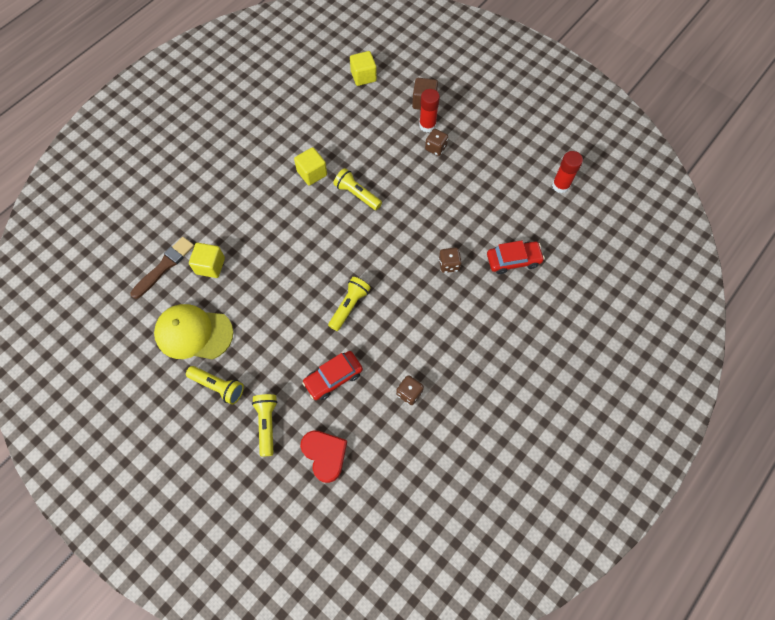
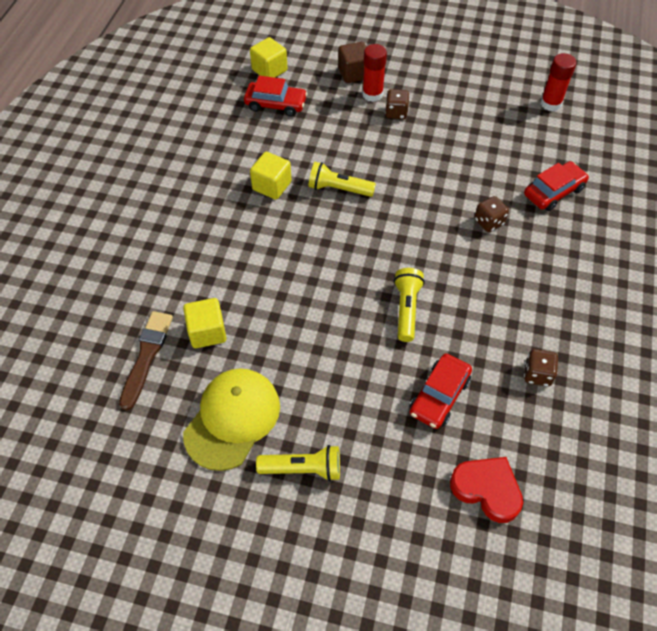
camera: 25 degrees left, 10 degrees down
yellow cap [154,304,233,360] -> yellow cap turned 135 degrees clockwise [183,368,280,471]
yellow flashlight [252,394,278,457] -> none
none -> red car [244,76,308,117]

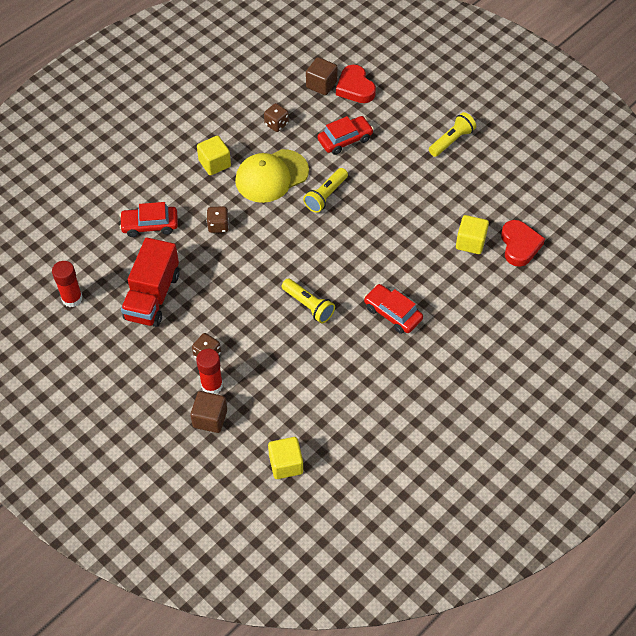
camera: 150 degrees left, 0 degrees up
brown brush [119,311,173,411] -> red heart [501,220,545,267]
yellow cap [183,368,280,471] -> yellow cap moved to [235,149,309,203]
red car [244,76,308,117] -> red car moved to [364,284,423,334]
yellow cube [250,152,291,200] -> yellow cube moved to [197,136,231,175]
yellow flashlight [256,445,340,481] -> yellow flashlight turned 105 degrees clockwise [429,112,476,157]
none -> red truck [121,237,179,327]
none -> brown cube [306,57,338,95]

